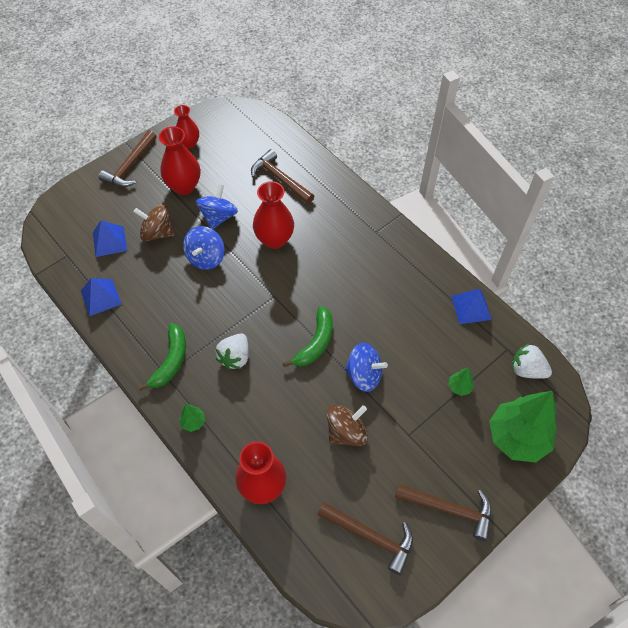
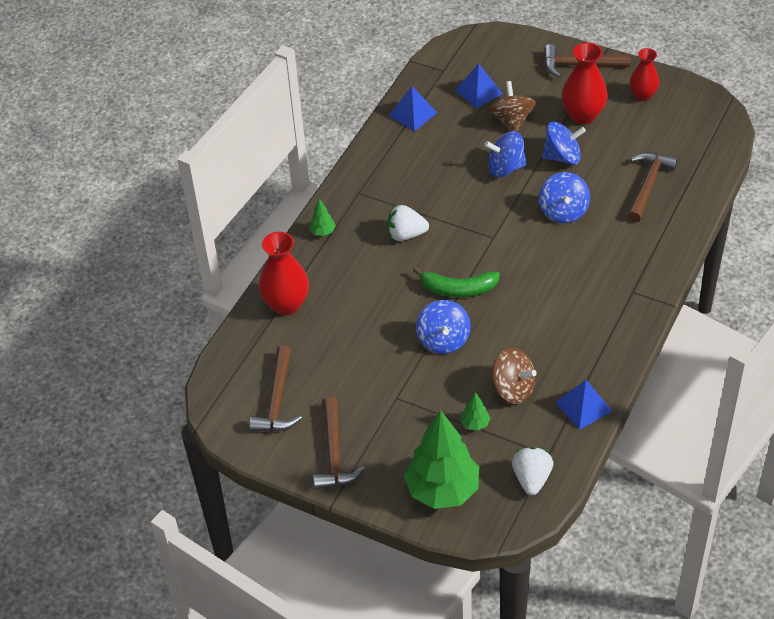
camera: 70 degrees right, 10 degrees down
green banana [138,323,186,391] -> none
red vase [253,181,294,249] -> blue spinning top [539,172,590,223]
brown spinning top [327,405,368,446] -> brown spinning top moved to [492,348,537,404]

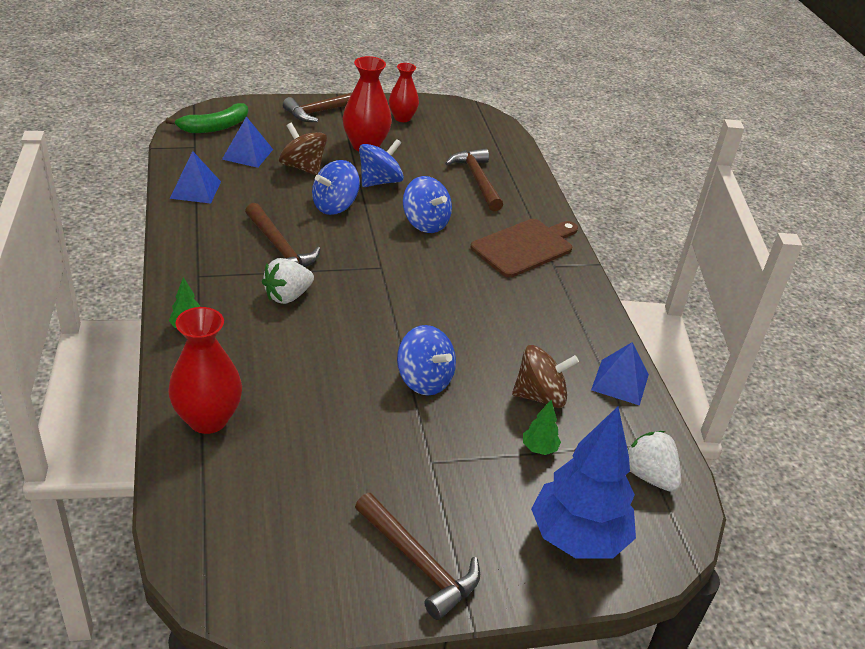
camera: 45 degrees left, 10 degrees down
brown hammer [249,346,302,431] -> brown hammer moved to [245,203,320,267]
green tree [404,410,479,509] -> blue tree [531,407,636,559]
green banana [413,267,500,297] -> green banana moved to [166,103,248,133]
none -> brown cutting board [470,219,578,278]

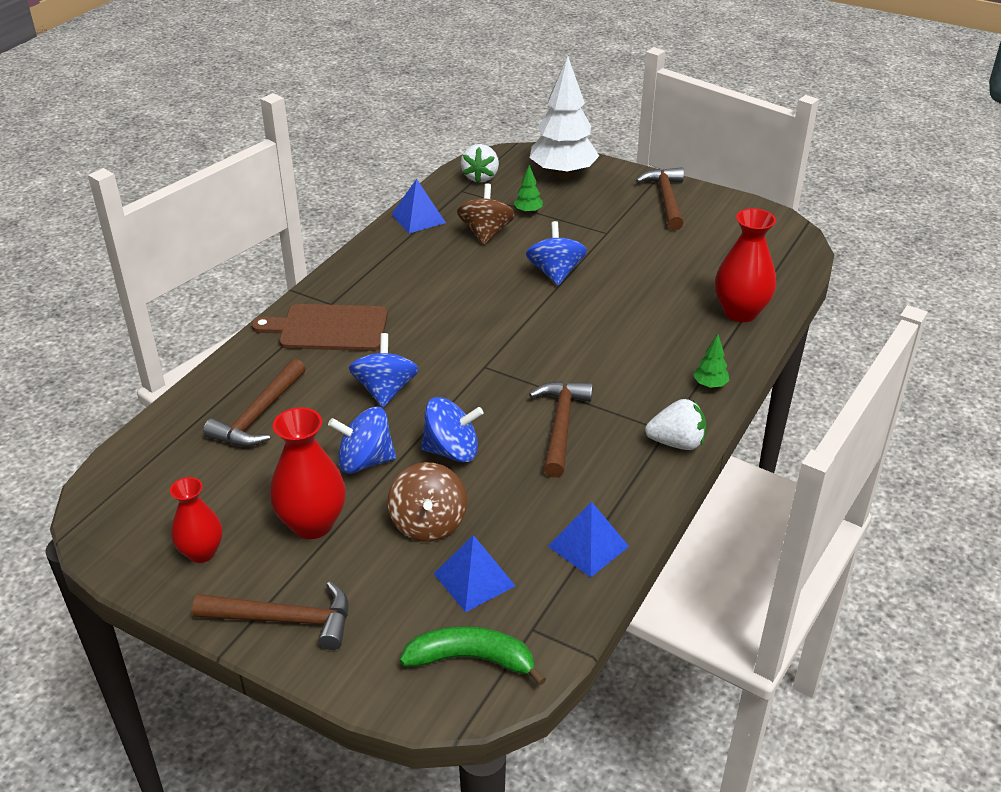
camera: 135 degrees left, 0 degrees up
white strawberry [262,258,314,304] -> white strawberry moved to [645,399,706,450]
brown spinning top [512,345,579,408] -> brown spinning top turned 60 degrees clockwise [457,184,515,245]
blue tree [531,407,636,559] -> white tree [530,56,599,179]

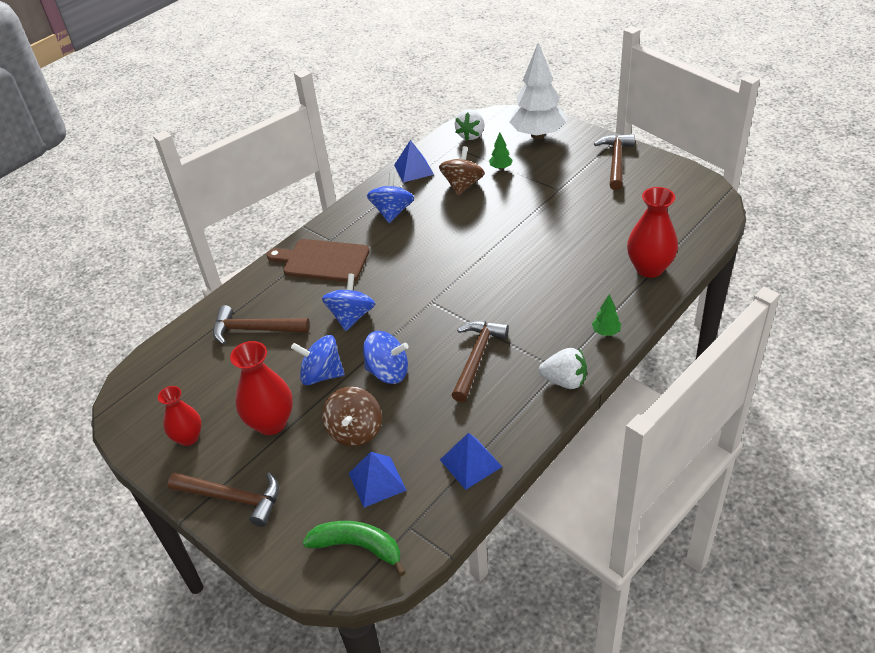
camera: 15 degrees right, 5 degrees up
brown hammer [203,358,306,447] -> brown hammer turned 60 degrees clockwise [213,305,310,345]
blue spinning top [526,221,587,286] -> blue spinning top moved to [367,172,414,223]

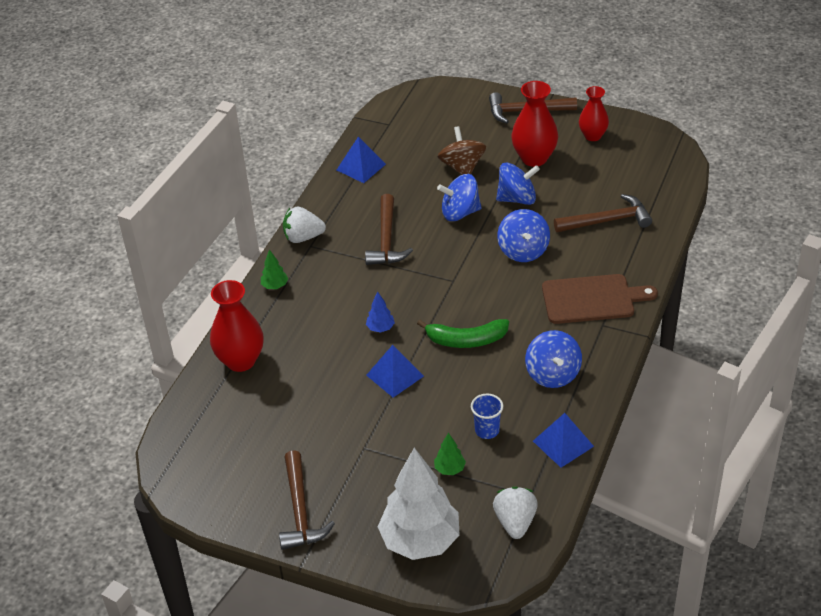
camera: 160 degrees right, 0 degrees up
green banana [303,521,406,576] -> green banana moved to [417,319,509,348]
blue pyramid [349,452,407,508] -> blue pyramid moved to [366,345,424,398]
brown spinning top [439,146,485,196] -> blue cup [471,394,503,439]
none -> blue tree [366,291,395,333]

